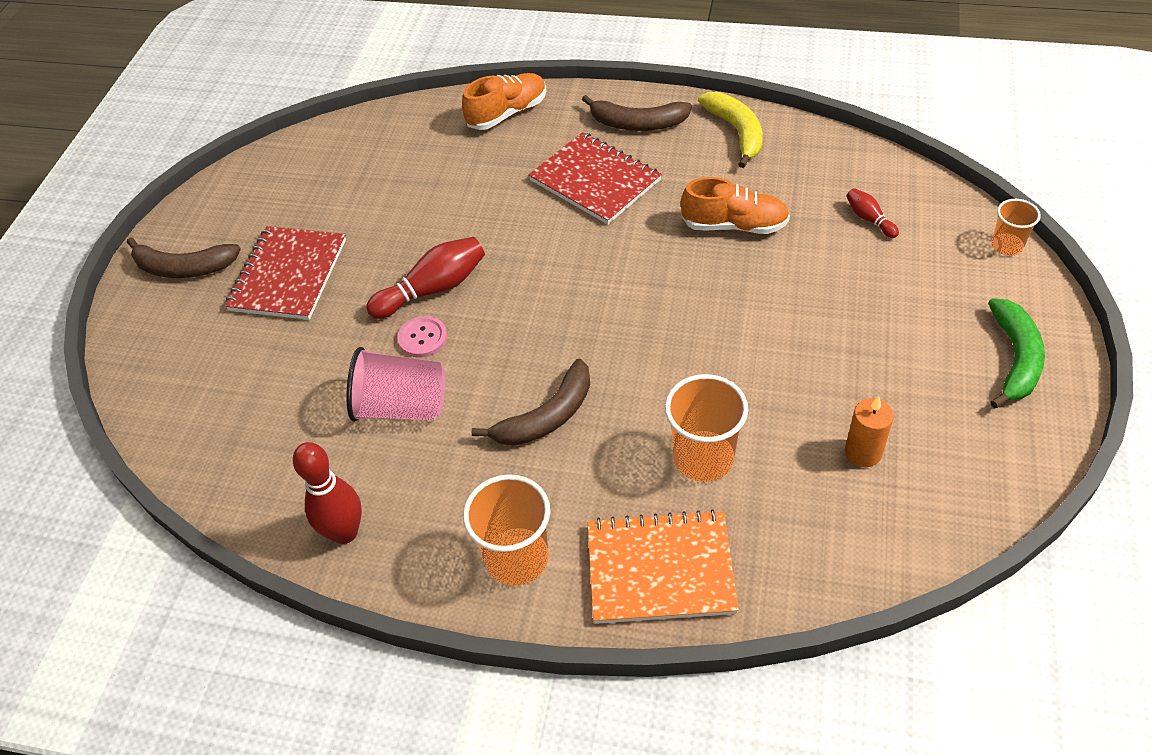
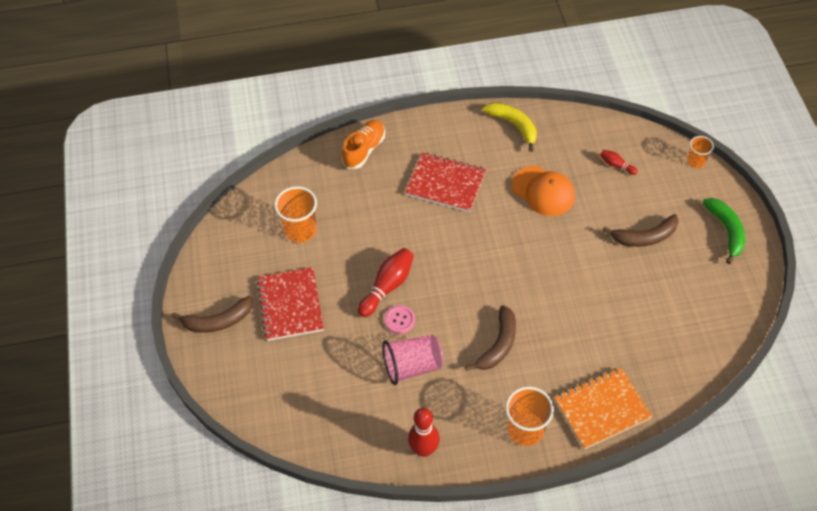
camera: 25 degrees left, 5 degrees up
brown banana [582,95,692,131] -> brown banana moved to [602,214,679,247]
orange cup [665,374,748,482] -> orange cup moved to [274,186,317,243]
orange shoe [681,177,790,234] -> orange cap [512,166,575,216]
orange candle [845,396,894,467] -> none

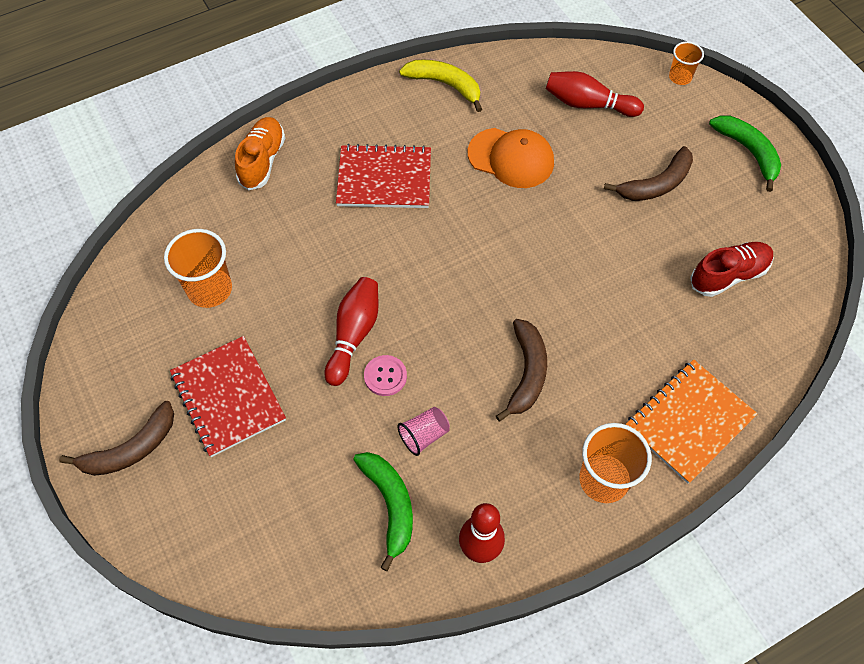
camera: 20 degrees left, 5 degrees up
pink cup [383,335,443,385] -> pink cup [397,407,450,456], size x0.59
red bowling pin [600,150,638,175] -> red bowling pin [546,71,644,117], size x1.88
none -> green banana [354,452,413,571]
none -> red shoe [690,242,774,297]

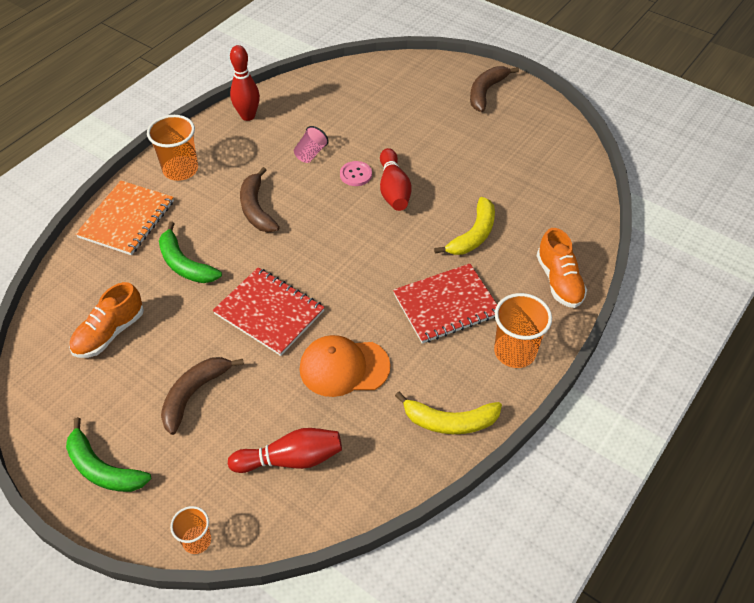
camera: 155 degrees right, 10 degrees down
orange cup [164,229,232,308] -> orange cup moved to [494,293,552,368]
red notebook [170,336,286,457] -> red notebook moved to [213,268,325,356]
green banana [354,452,413,571] -> green banana moved to [159,221,222,283]
red shoe [690,242,774,297] -> orange shoe [69,282,144,358]
none -> yellow banana [434,197,495,255]

